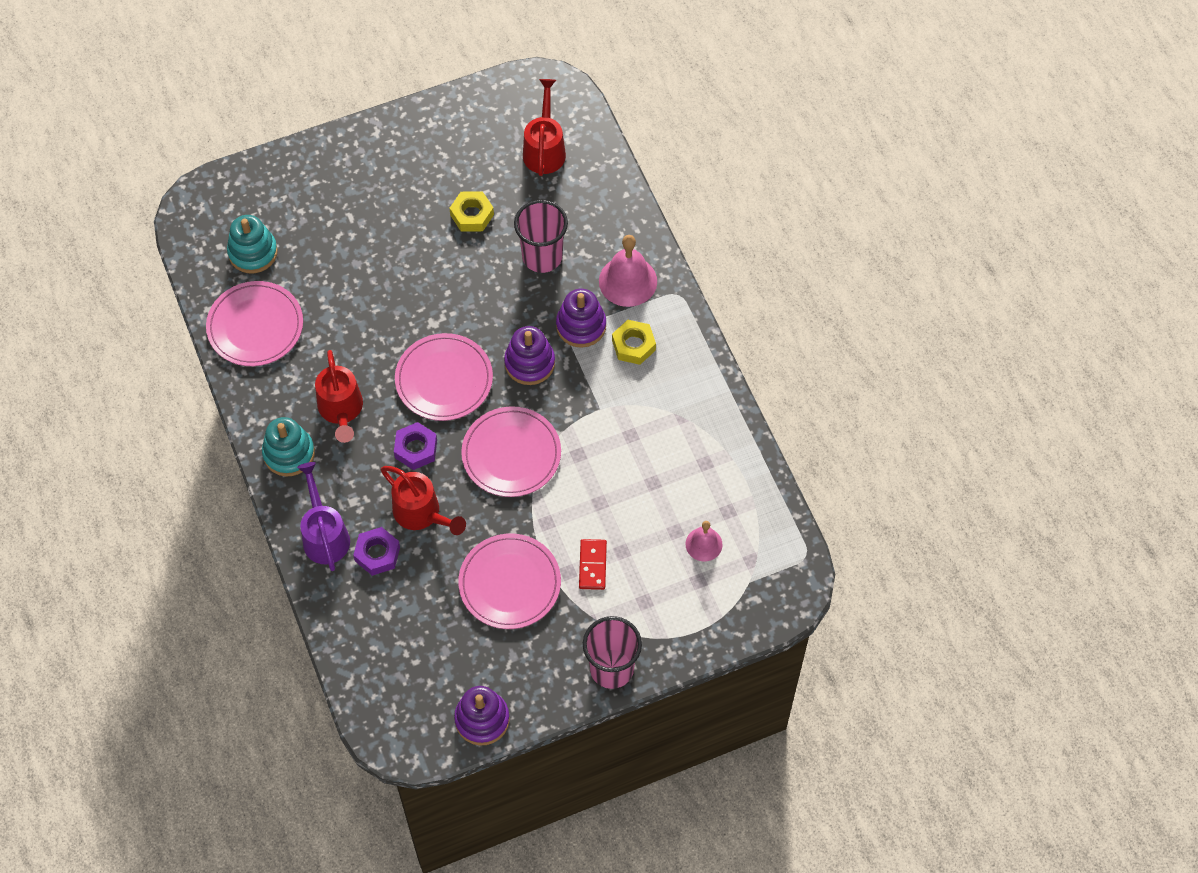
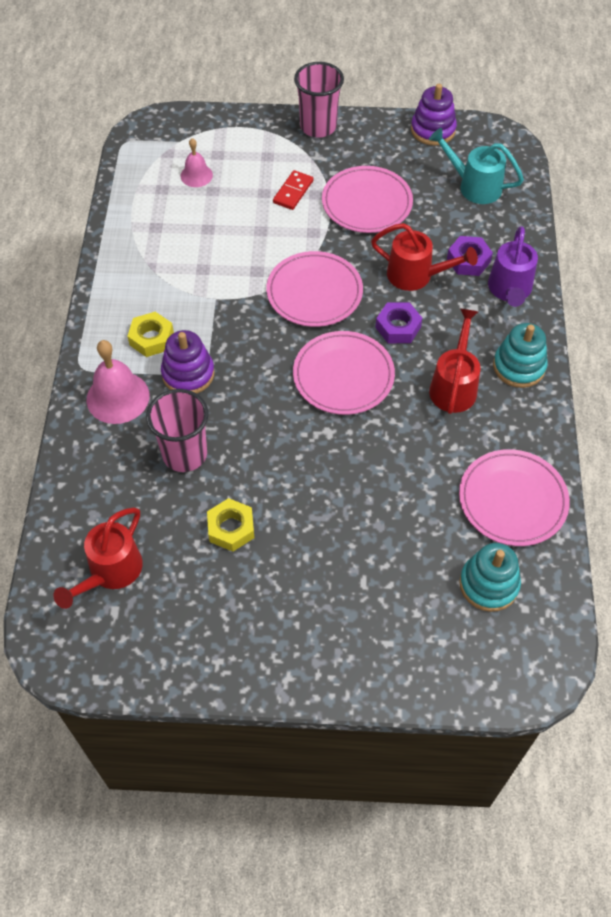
camera: 155 degrees left, 5 degrees down
red watering can [381,466,466,535] -> red watering can turned 135 degrees clockwise [371,223,478,291]
purple stacking toy [504,326,555,385] -> none
none -> turquoise watering can [429,128,524,204]

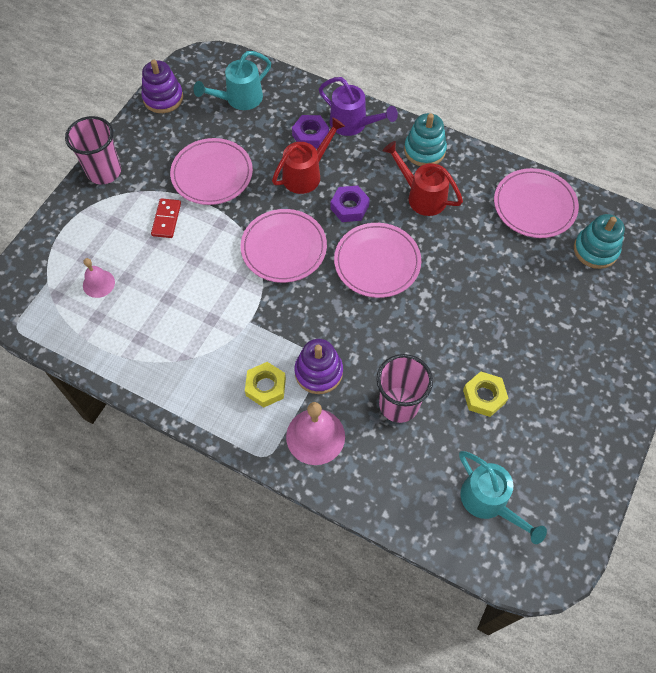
camera: 65 degrees left, 5 degrees up
red watering can [53,507,143,609] -> turquoise watering can [459,451,547,544]
red domino [273,170,313,210] -> red domino turned 45 degrees clockwise [151,198,181,238]

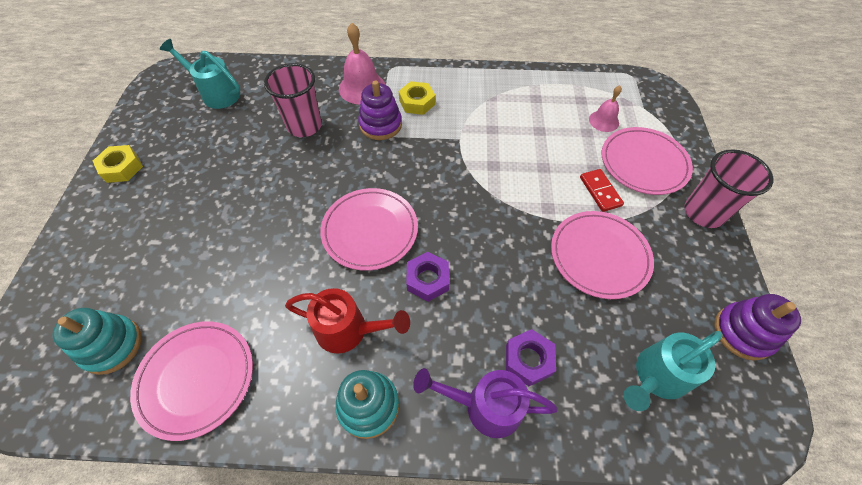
camera: 155 degrees right, 5 degrees down
turquoise watering can [194,51,271,110] -> turquoise watering can turned 150 degrees counterclockwise [623,331,723,411]
pink plate [241,209,327,283] -> pink plate moved to [602,127,693,195]
red watering can [272,117,345,194] -> none
yellow nut [463,372,508,417] -> yellow nut moved to [93,145,143,183]

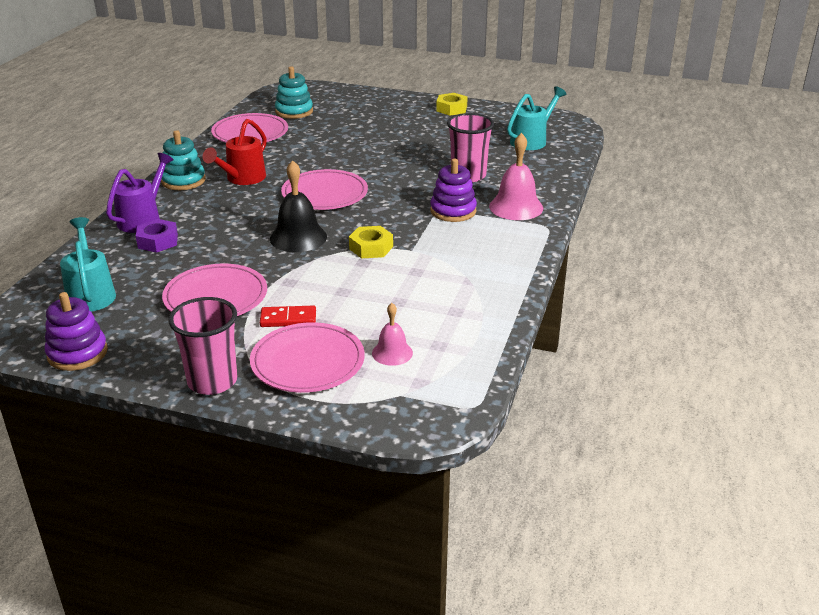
camera: 105 degrees right, 25 degrees down
yellow nut [399,81,435,115] -> yellow nut moved to [349,226,393,258]
purple nut [406,252,449,302] -> none
none -> black bell [270,160,327,252]

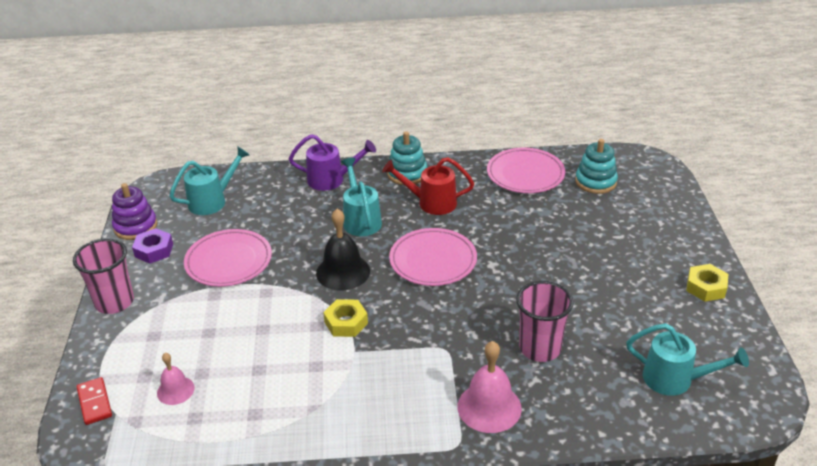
camera: 70 degrees right, 5 degrees up
purple nut [136,219,178,253] -> purple nut moved to [132,228,173,263]
pink plate [250,322,365,393] -> none
red domino [260,306,316,327] -> red domino moved to [77,377,112,425]
purple stacking toy [430,159,477,222] -> none
none -> turquoise watering can [341,158,382,236]

